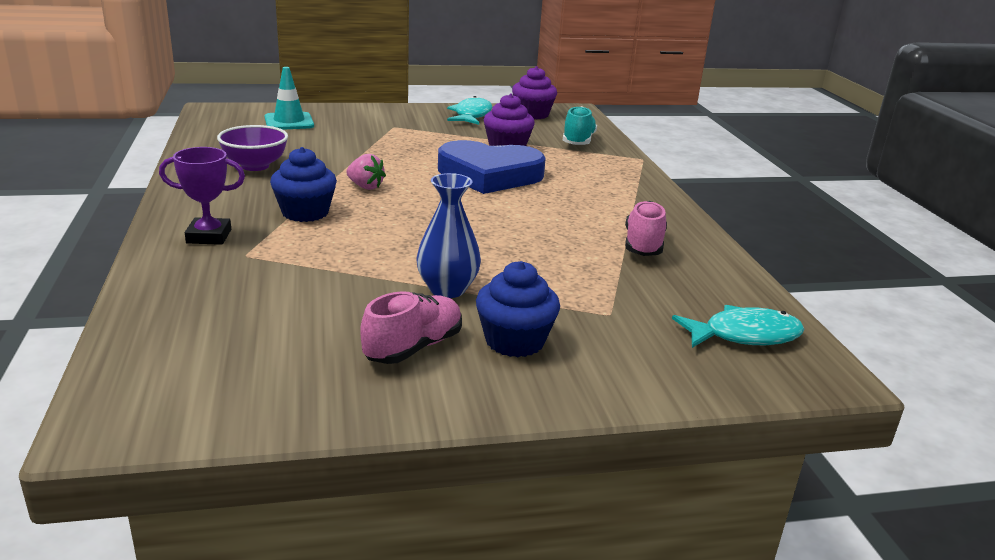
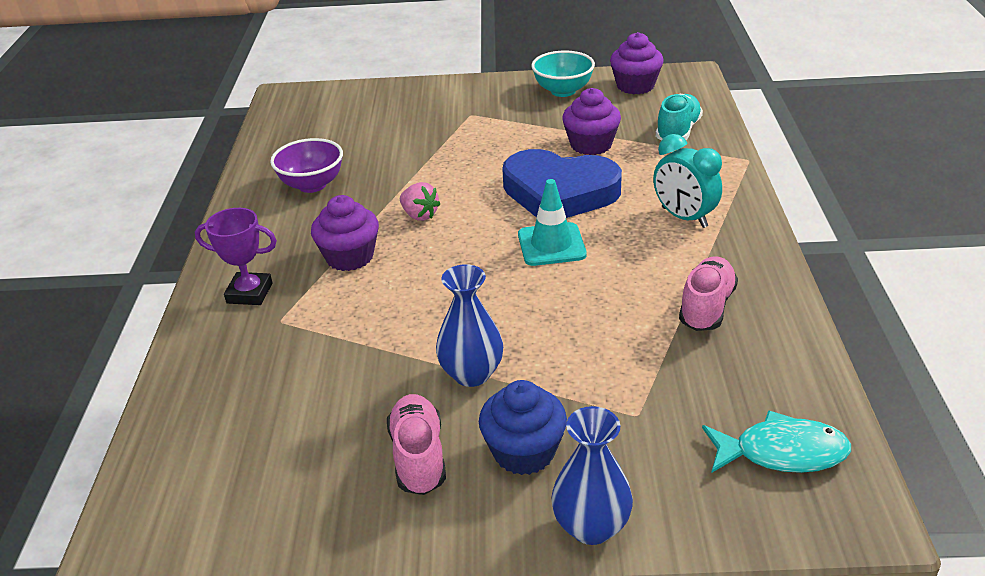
camera: 15 degrees right, 10 degrees up
turquoise traffic cone [265,67,314,130] -> turquoise traffic cone moved to [518,179,587,266]
blue cupcake [270,147,337,222] -> purple cupcake [311,195,379,271]
pink shoe [360,291,462,364] -> pink shoe turned 60 degrees counterclockwise [387,394,446,495]
turquoise fish [447,96,492,125] -> turquoise bowl [531,51,595,97]
none -> blue vase [551,406,633,545]
none -> turquoise clock [653,134,722,228]

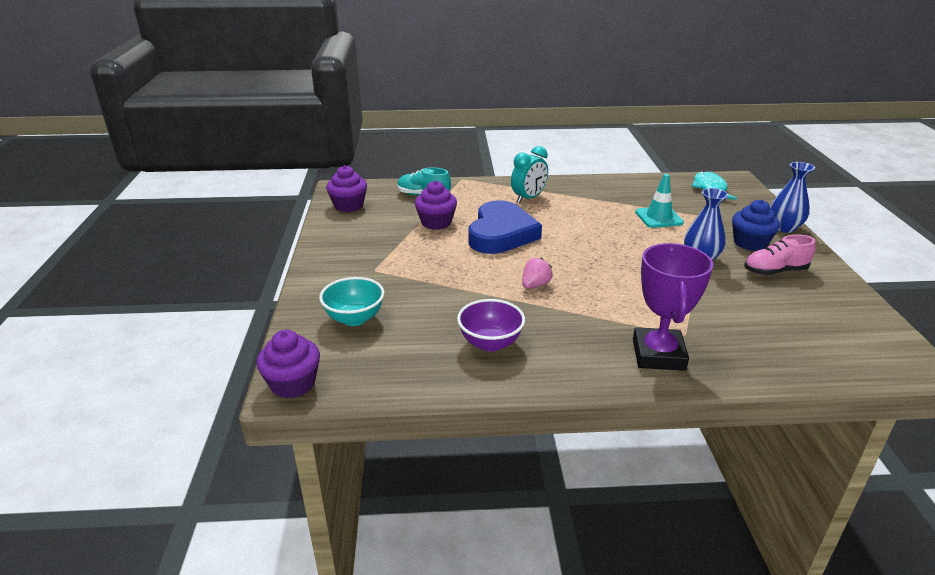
camera: 95 degrees left, 5 degrees down
purple trophy [195,208,277,305] -> purple trophy [633,243,713,371], size x1.55
purple cupcake [311,195,379,271] -> purple cupcake moved to [256,330,320,398]
turquoise traffic cone [518,179,587,266] -> turquoise traffic cone moved to [635,174,684,228]
turquoise bowl [531,51,595,97] -> turquoise bowl moved to [319,277,385,326]
pink shoe [679,256,738,331] -> none

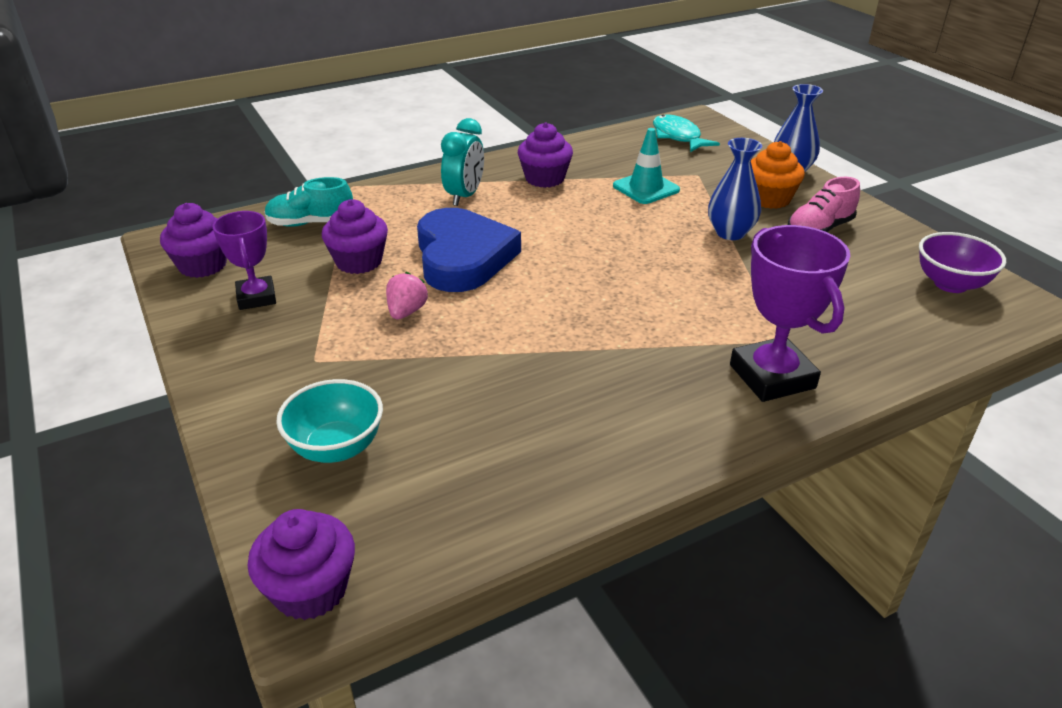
camera: 25 degrees left, 5 degrees up
purple bowl [457,299,525,352] -> purple bowl moved to [919,232,1006,293]
pink strawberry [522,258,553,288] -> pink strawberry moved to [386,272,428,319]
blue cupcake [732,200,780,251] -> orange cupcake [751,141,805,209]
none -> purple trophy [212,211,276,310]
none -> purple cupcake [518,122,573,188]

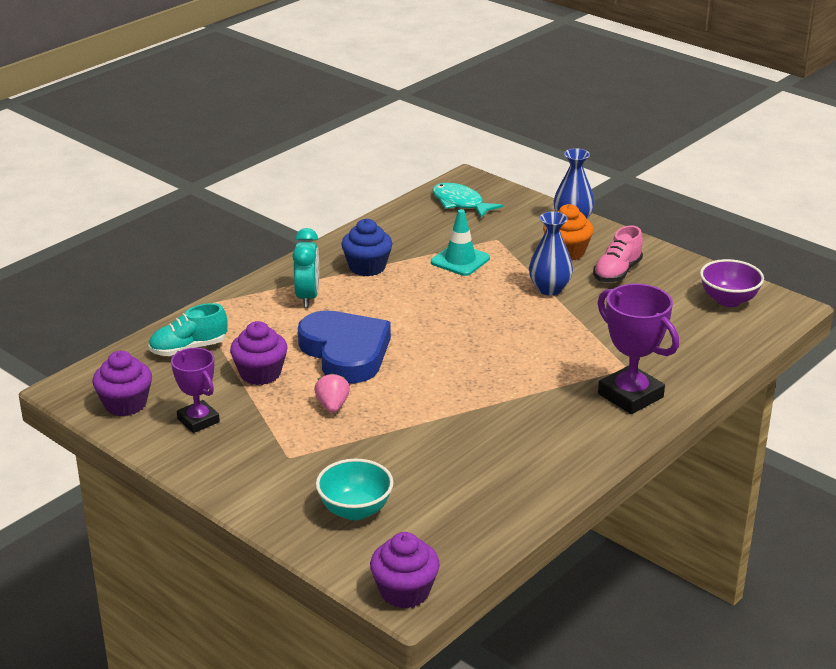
camera: 20 degrees left, 5 degrees down
purple cupcake [518,122,573,188] -> blue cupcake [341,219,392,276]

